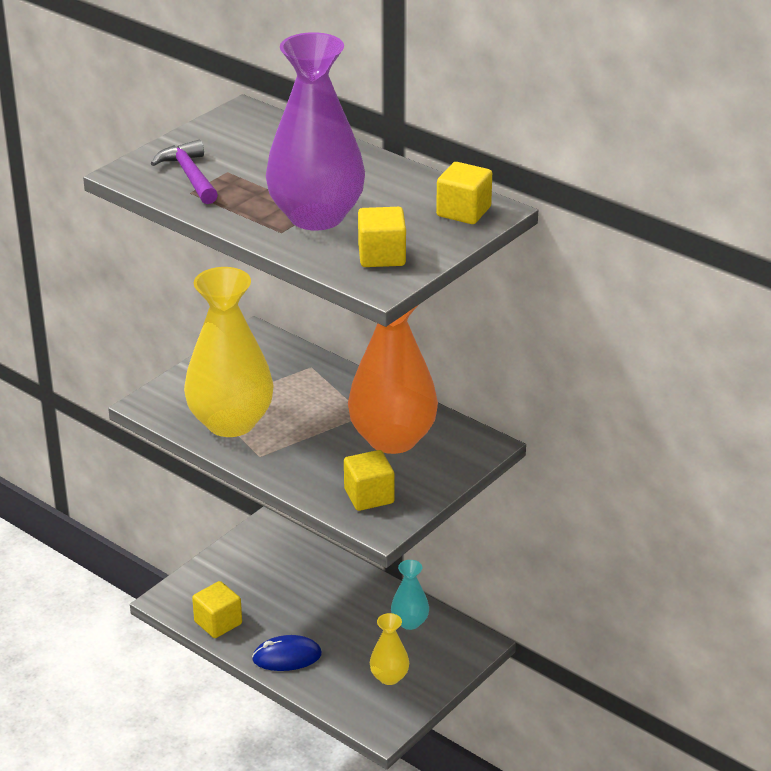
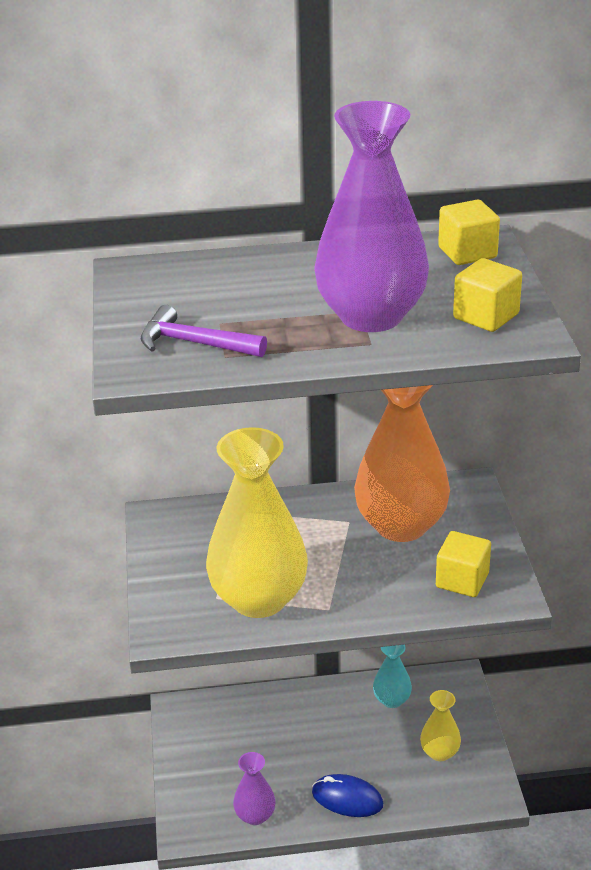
camera: 45 degrees left, 0 degrees up
yellow cube [192,581,242,638] -> purple vase [233,752,276,825]
blue mouse [252,635,322,671] -> blue mouse turned 75 degrees clockwise [312,774,383,817]

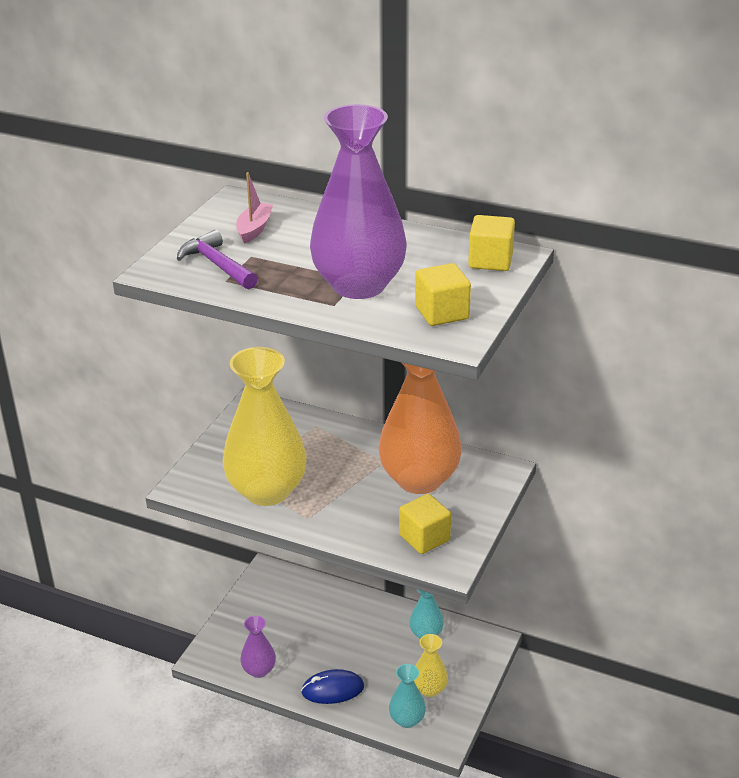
camera: 30 degrees right, 0 degrees up
blue mouse [312,774,383,817] -> blue mouse turned 60 degrees counterclockwise [301,669,364,704]
none -> pink boat [236,172,273,244]
none -> turquoise vase [389,664,426,728]

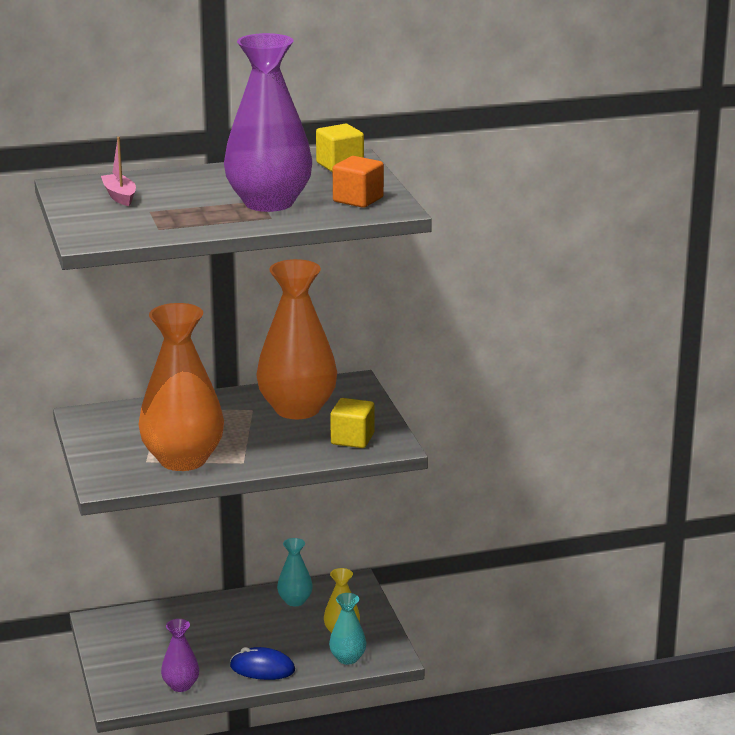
camera: 40 degrees left, 10 degrees down
purple hammer [177,230,258,289] -> none
yellow vase [222,347,307,506] -> orange vase [139,303,224,471]
blue mouse [301,669,364,704] -> blue mouse turned 60 degrees clockwise [230,647,295,680]
yellow cube [415,263,471,326] -> orange cube [333,156,384,208]

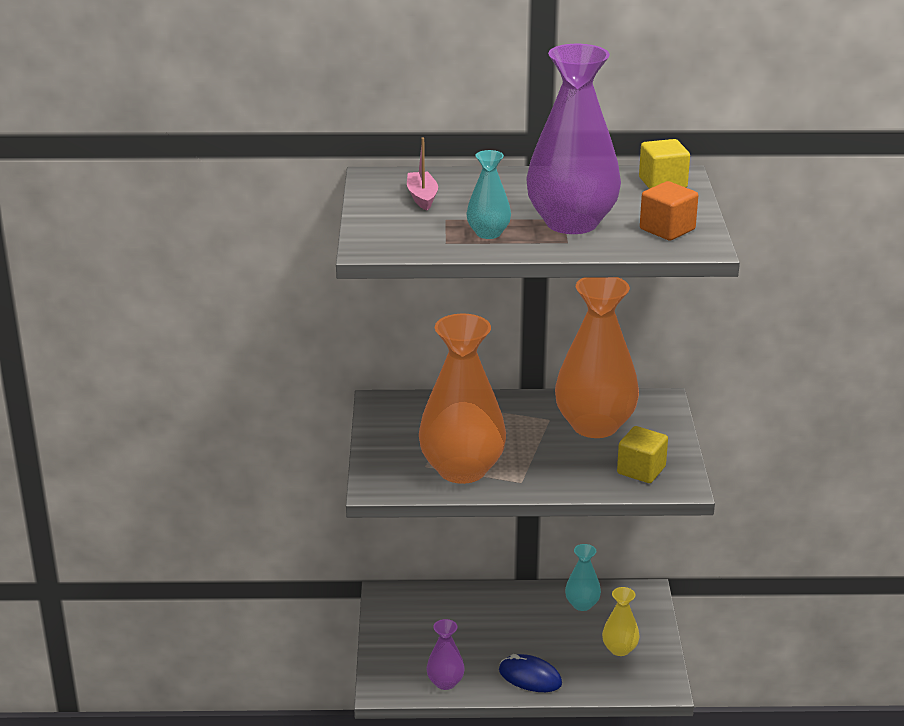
camera: 15 degrees right, 5 degrees up
turquoise vase [329,593,366,665] -> turquoise vase moved to [466,150,511,239]

